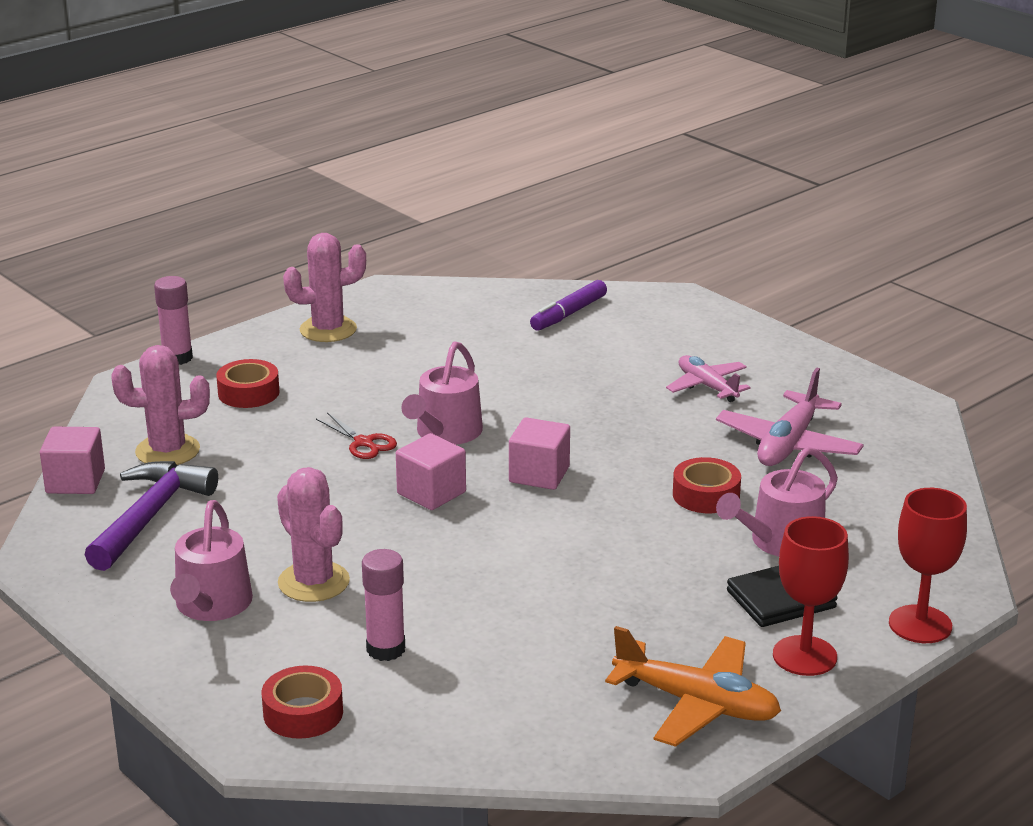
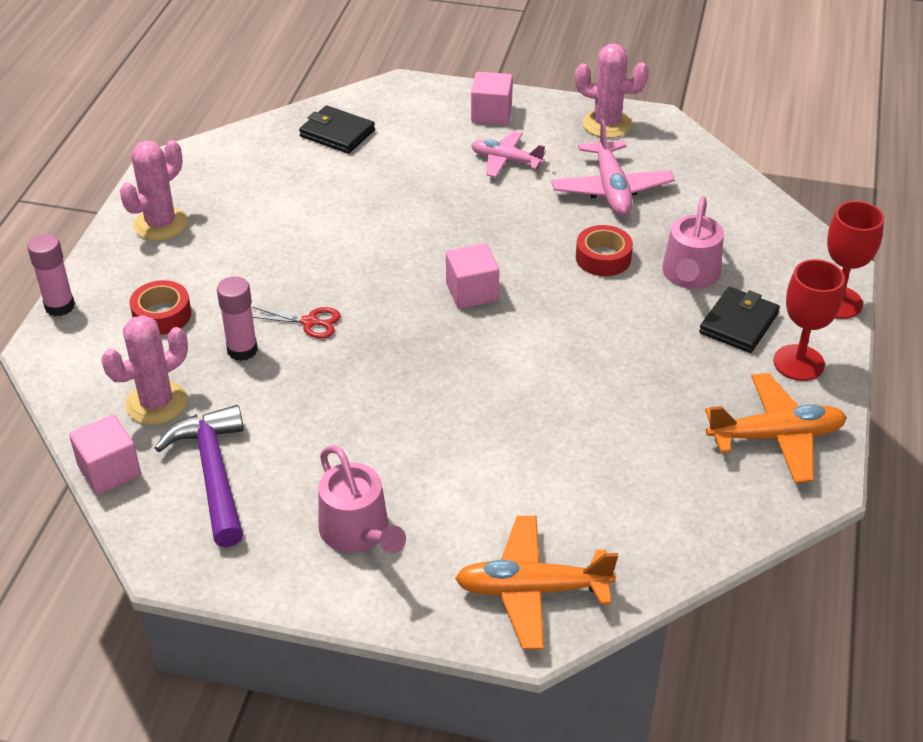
camera: 35 degrees left, 15 degrees up
red tape [262,666,343,739] -> orange plane [455,516,618,649]
pink cactus [277,467,350,602] -> pink cactus moved to [575,44,649,138]
pink glue stick [362,549,405,661] -> pink glue stick moved to [217,276,258,361]
pink cube [396,433,466,510] -> pink cube moved to [471,72,513,125]
pink watering can [401,341,483,445] -> none
purple marker [530,280,607,331] -> black wallet [299,106,375,154]

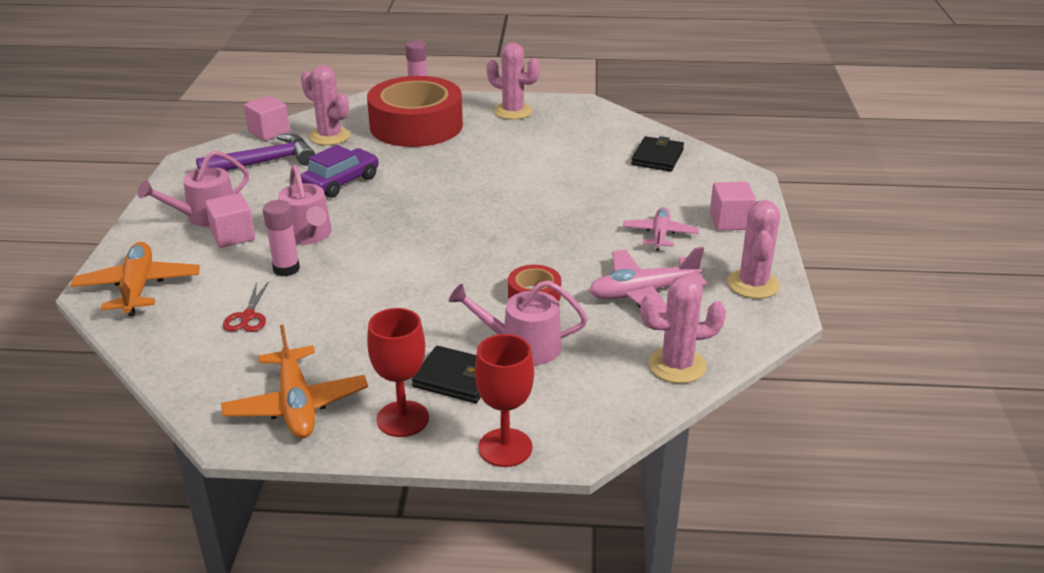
camera: 80 degrees right, 10 degrees down
red tape [130,280,191,335] -> red tape [367,76,463,147], size x2.30
pink glue stick [217,276,258,361] -> pink glue stick moved to [263,200,300,277]
red scissors [252,307,341,339] -> red scissors moved to [223,282,268,332]
pink cube [446,243,499,309] -> pink cube moved to [205,193,255,248]
none -> pink watering can [278,165,332,245]
none -> purple car [301,145,379,198]
none -> pink cactus [640,275,726,383]

